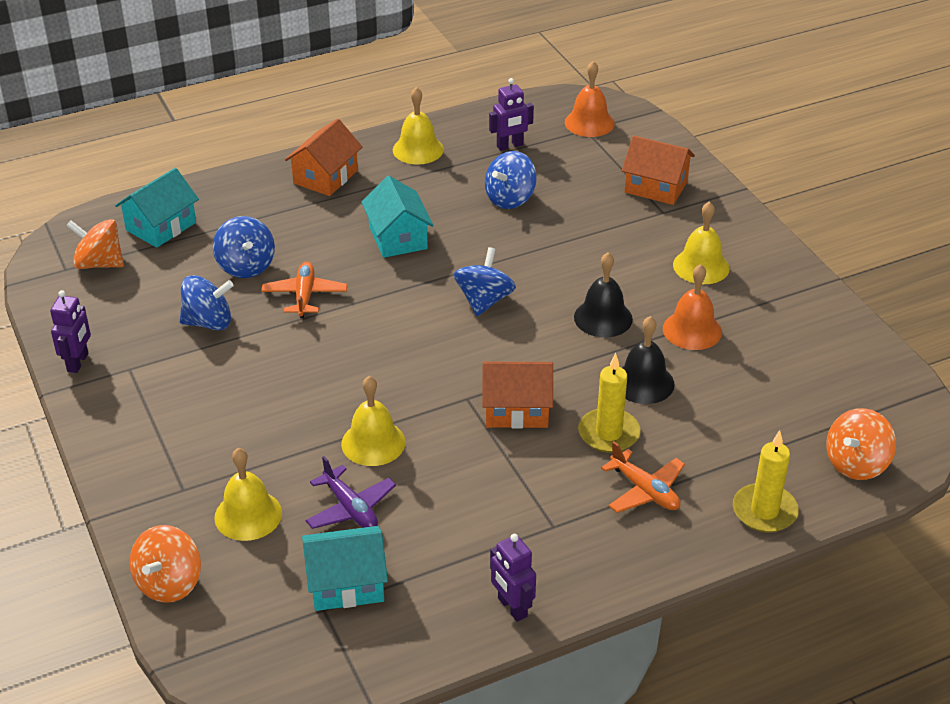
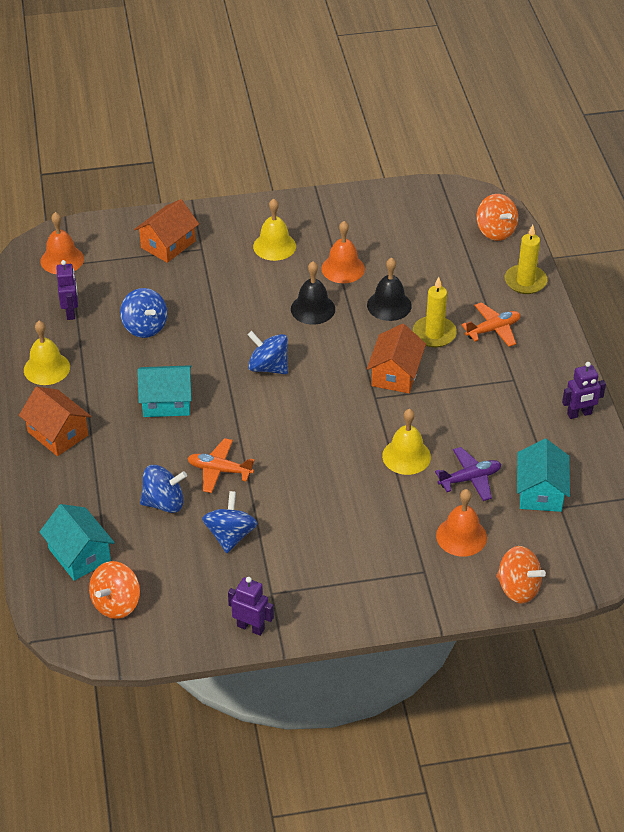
camera: 75 degrees left, 5 degrees up
yellow bell [214,448,282,541] -> orange bell [436,489,487,557]

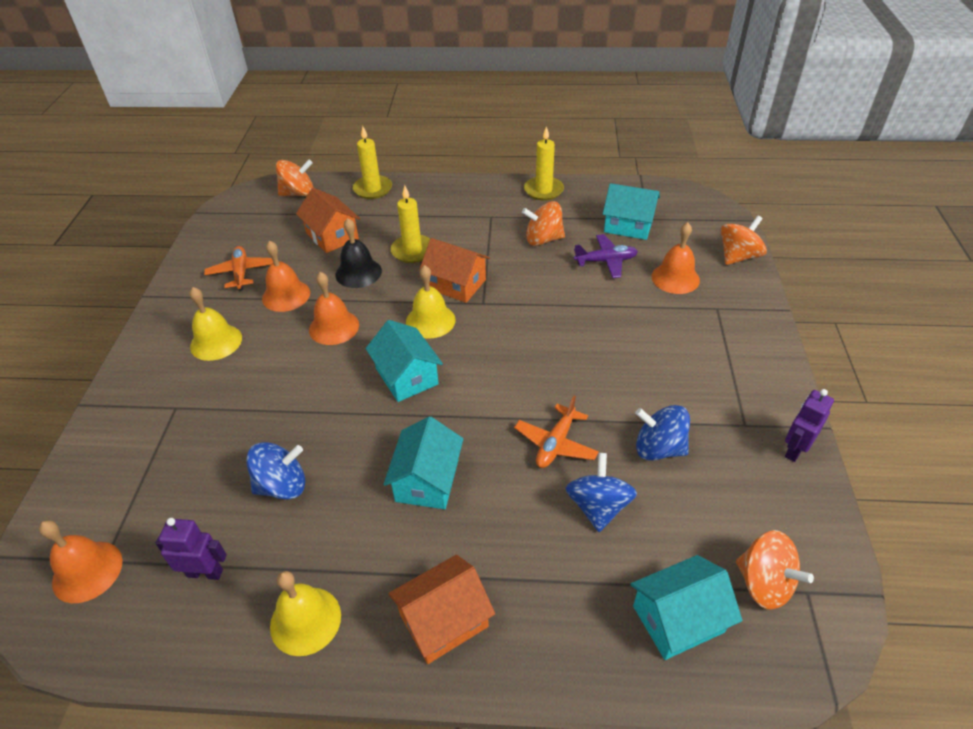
camera: 75 degrees left, 0 degrees up
orange house [134,199,199,263] -> orange house moved to [296,188,360,253]
blue spinning top [248,331,288,374] -> turquoise house [365,320,443,402]
black bell [291,261,335,325] -> orange bell [309,272,359,345]
yellow bell [382,409,431,475] -> yellow bell moved to [406,265,456,339]
purple plane [435,447,501,501] -> purple plane turned 90 degrees clockwise [574,234,638,278]
orange plane [461,302,521,347] -> orange plane moved to [204,246,273,291]
purple robot [562,362,606,419] -> yellow candle [524,126,564,201]
none -> orange spinning top [522,201,565,246]

